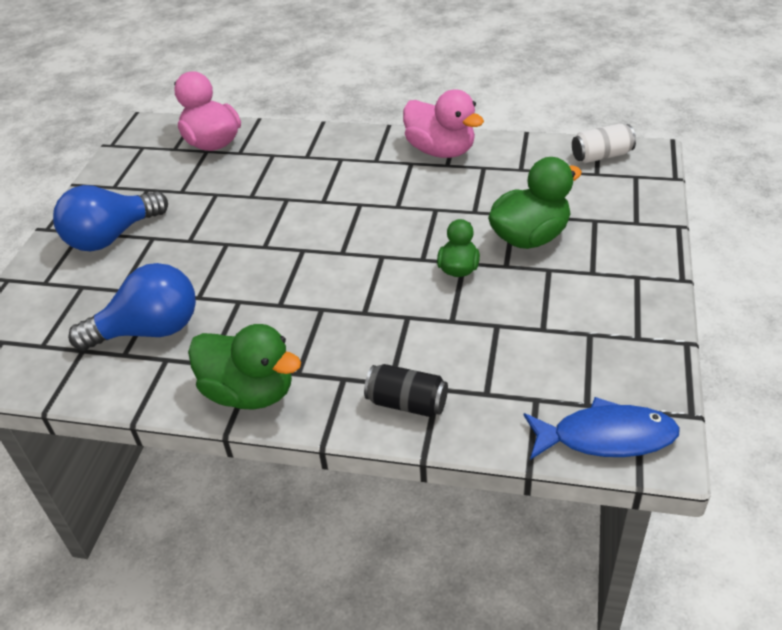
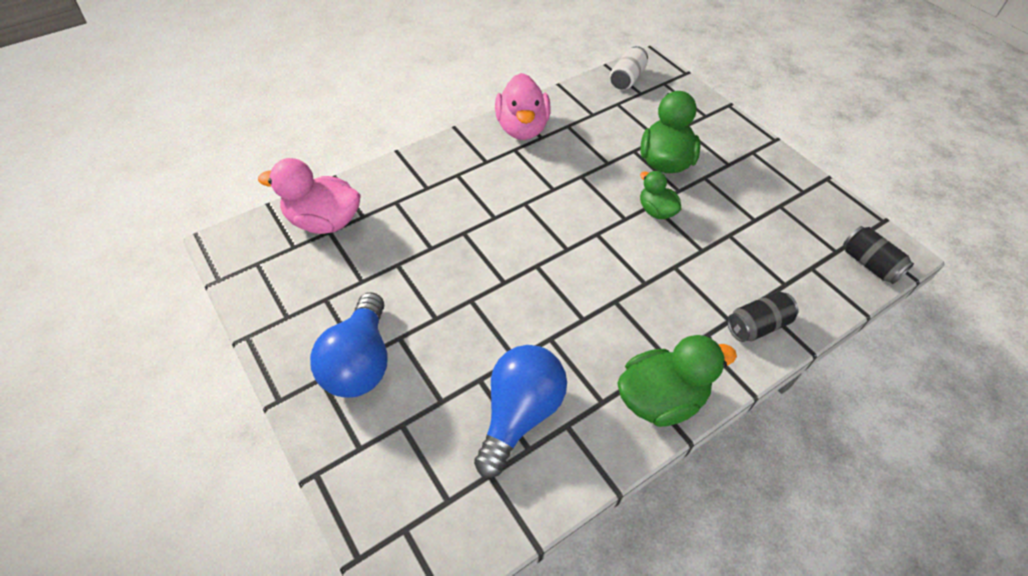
camera: 50 degrees left, 10 degrees up
pink duck [403,89,484,158] -> pink duck turned 90 degrees clockwise [495,73,551,140]
blue fish [524,397,680,460] -> black can [843,226,914,284]

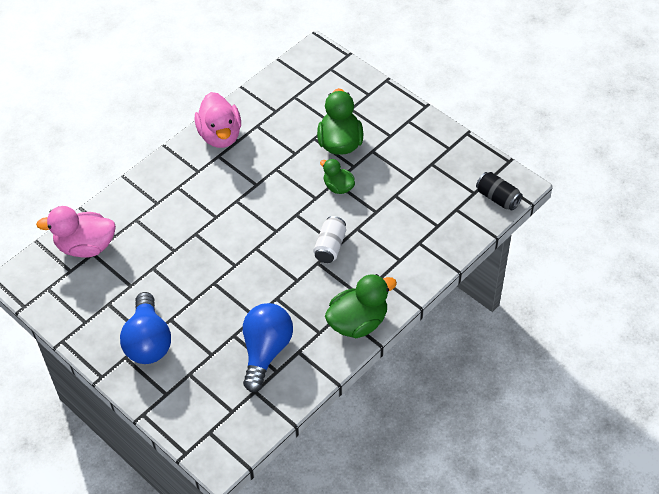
camera: 10 degrees left, 0 degrees up
white can [610,46,648,90] -> white can moved to [313,216,346,263]
black can [727,291,799,342] -> none

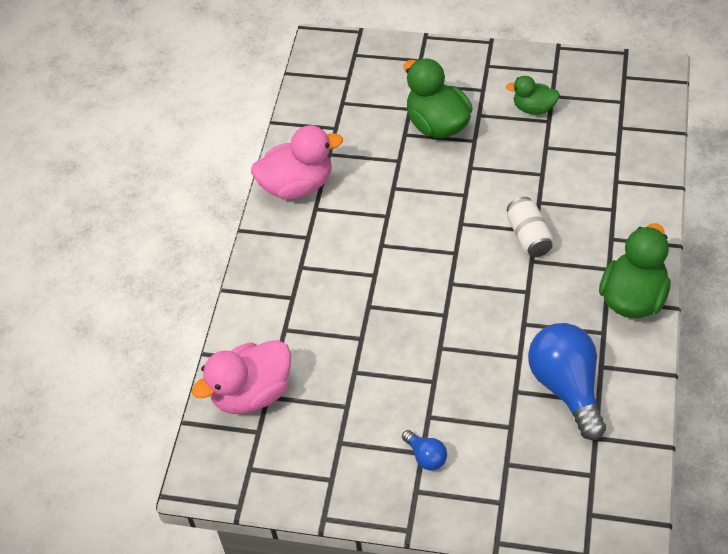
camera: 30 degrees left, 0 degrees up
blue light bulb [120,292,171,364] -> blue light bulb [402,430,447,470], size x0.46
pink duck [194,92,241,148] -> pink duck turned 60 degrees counterclockwise [251,125,343,200]
green duck [320,159,355,194] -> green duck moved to [506,76,560,115]
black can [476,172,523,211] -> none

